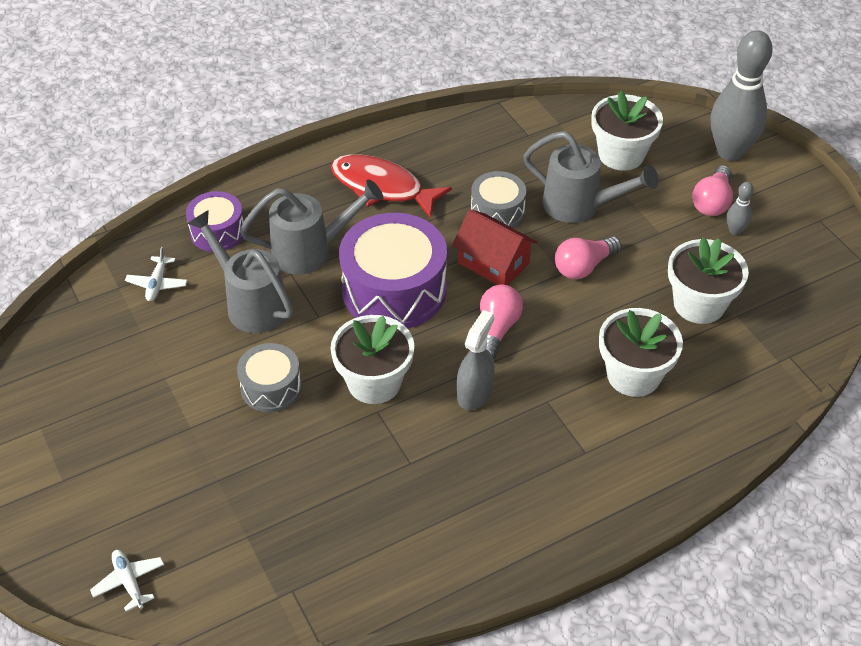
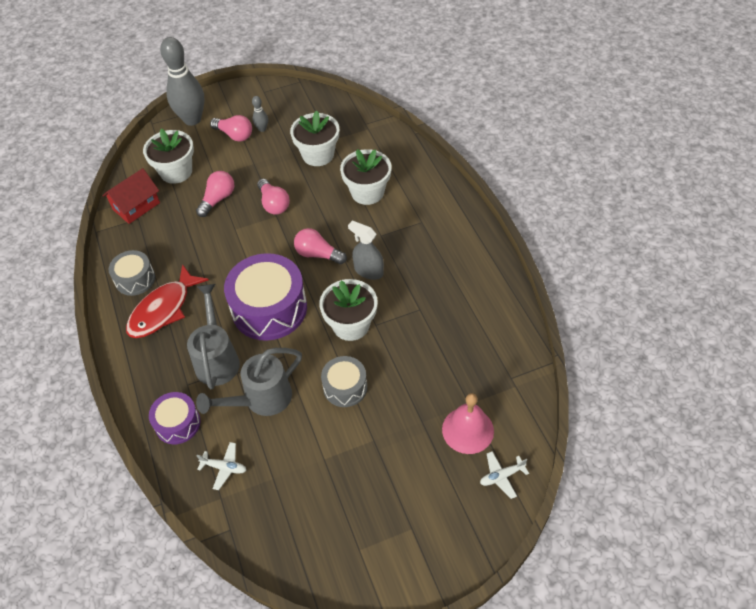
camera: 80 degrees left, 5 degrees up
red house [452,209,537,285] -> red house moved to [102,168,160,224]
grey drum [471,171,526,228] -> grey drum moved to [109,250,155,296]
grey watering can [523,131,659,223] -> pink light bulb [196,171,234,217]
none -> pink bell [442,393,494,454]

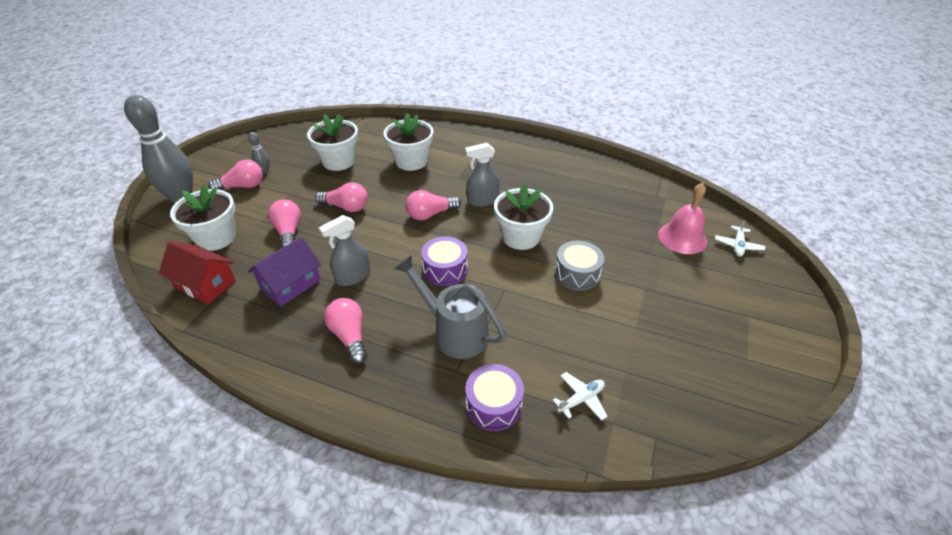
camera: 50 degrees left, 10 degrees down
red house [102,168,160,224] -> red house turned 60 degrees counterclockwise [159,241,236,304]
grey drum [109,250,155,296] -> none
red fish [126,264,209,338] -> pink light bulb [324,298,367,364]
grey watering can [196,348,302,416] -> none
purple drum [224,253,307,341] -> purple drum [421,236,468,286], size x0.55
none -> purple house [248,237,321,307]
none -> grey spray bottle [319,215,370,286]

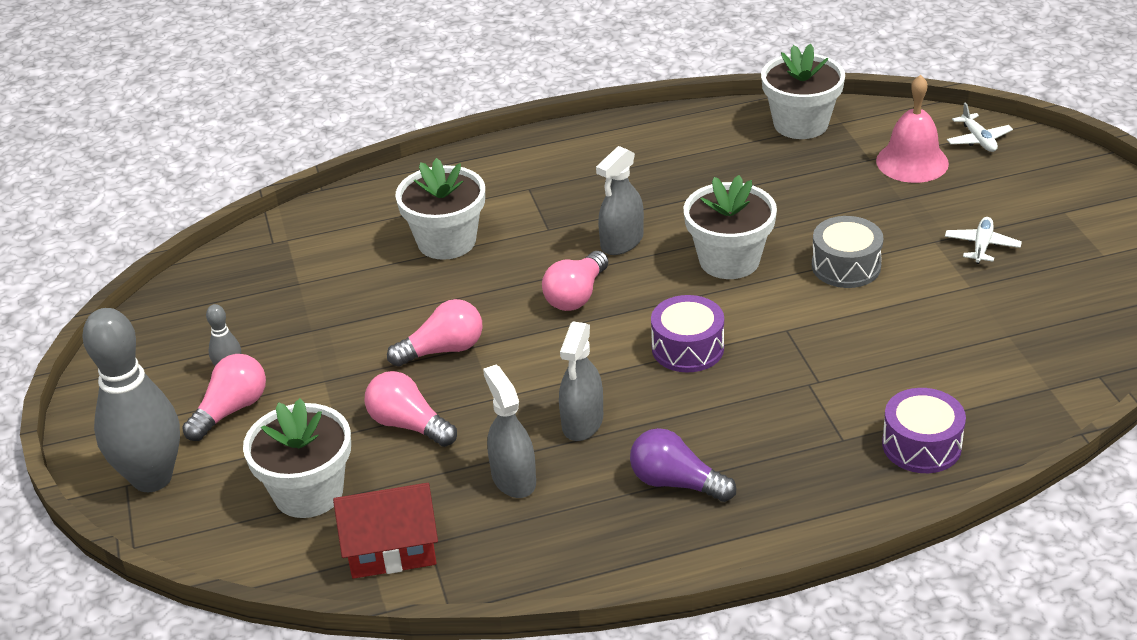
camera: 35 degrees left, 5 degrees down
purple house [248,237,321,307] -> grey spray bottle [483,365,536,498]
white flower pot [307,114,358,171] -> white flower pot moved to [761,44,845,139]
pink light bulb [324,298,367,364] -> purple light bulb [630,428,736,502]
grey watering can [394,255,506,359] -> none
white plane [553,372,608,421] -> white plane moved to [945,217,1022,264]

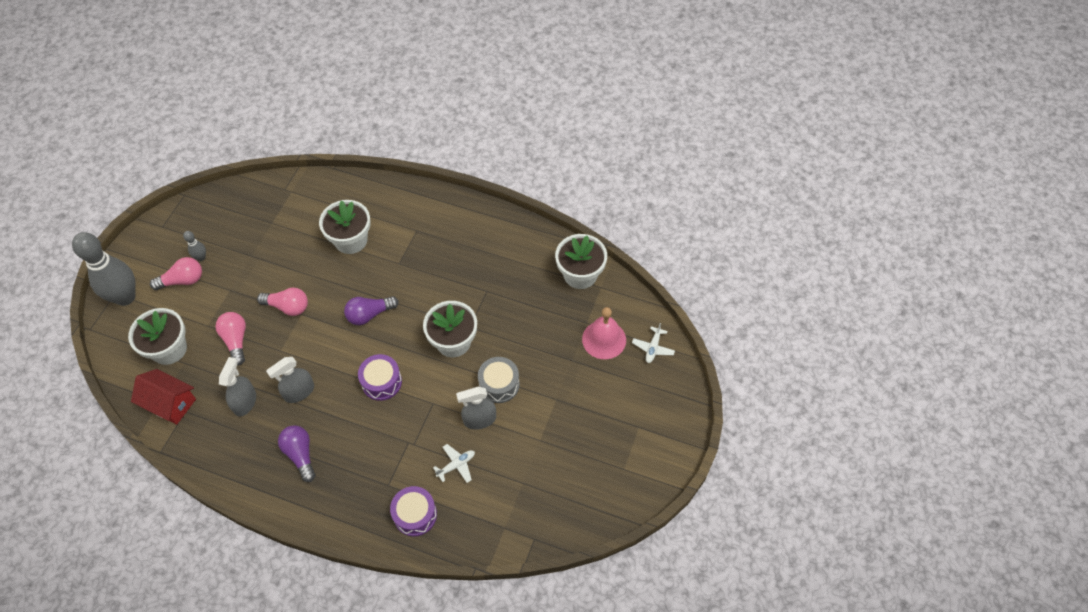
camera: 35 degrees right, 20 degrees up
pink light bulb [542,251,609,311] -> purple light bulb [344,296,399,325]
grey spray bottle [596,146,644,255] -> grey spray bottle moved to [456,387,496,430]
white plane [945,217,1022,264] -> white plane moved to [433,444,475,483]

